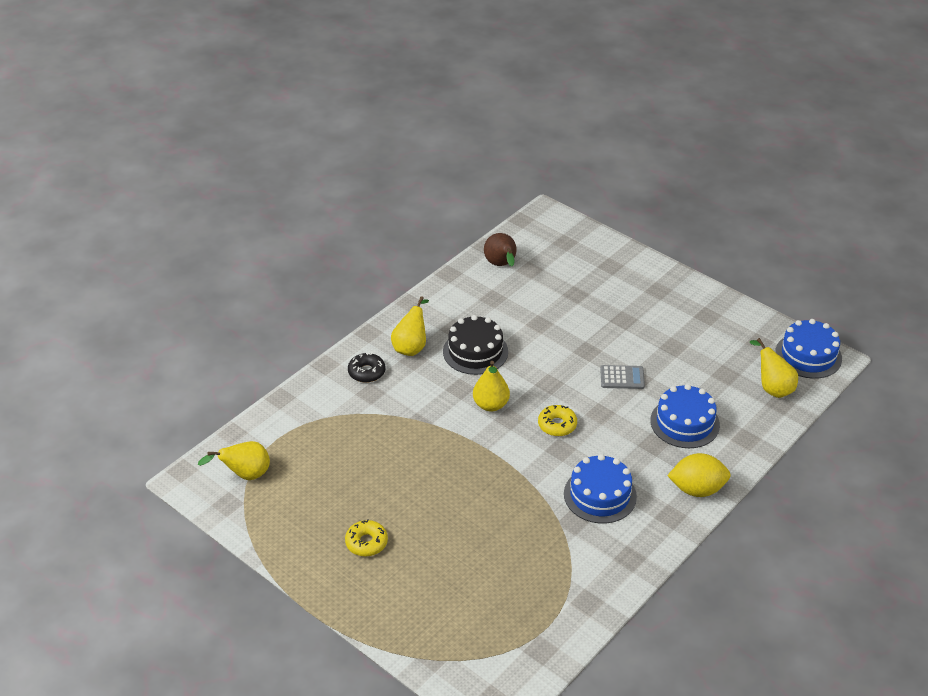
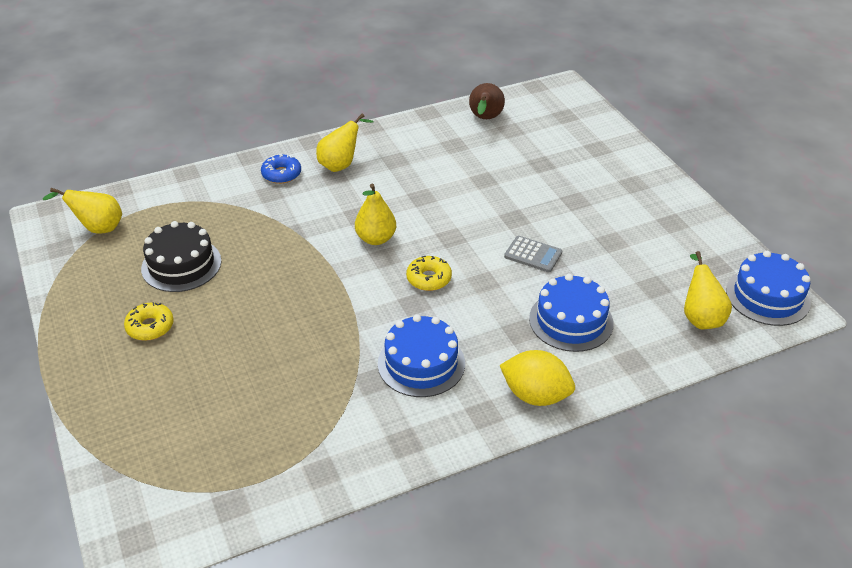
camera: 25 degrees right, 0 degrees up
black donut [348,353,385,383] -> blue donut [261,154,301,184]
black cake [443,315,508,375] -> black cake moved to [141,221,221,292]

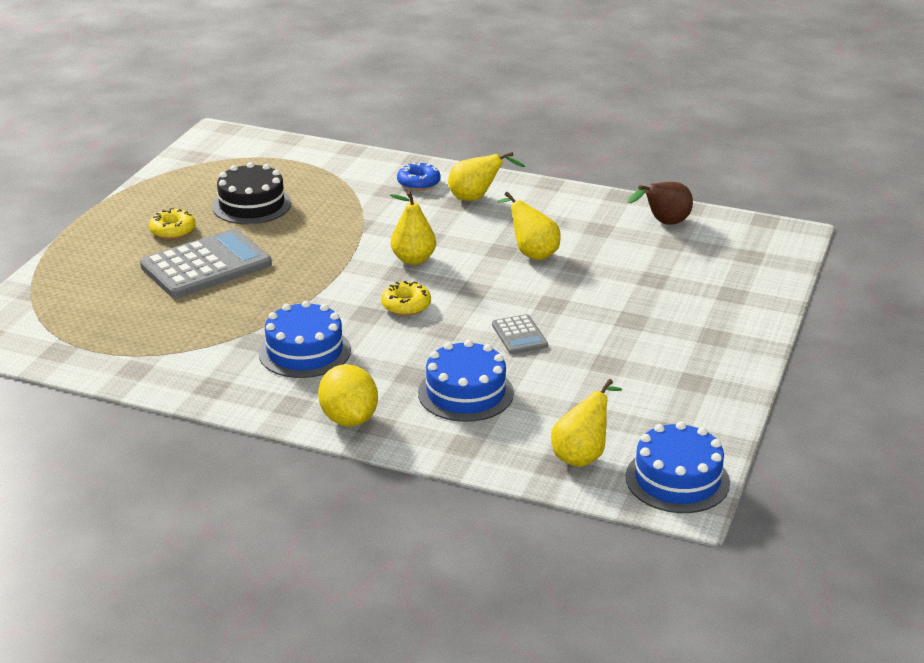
camera: 45 degrees right, 10 degrees down
yellow pear [43,188,122,234] -> yellow pear moved to [497,192,561,260]
none -> grey calculator [140,229,272,298]

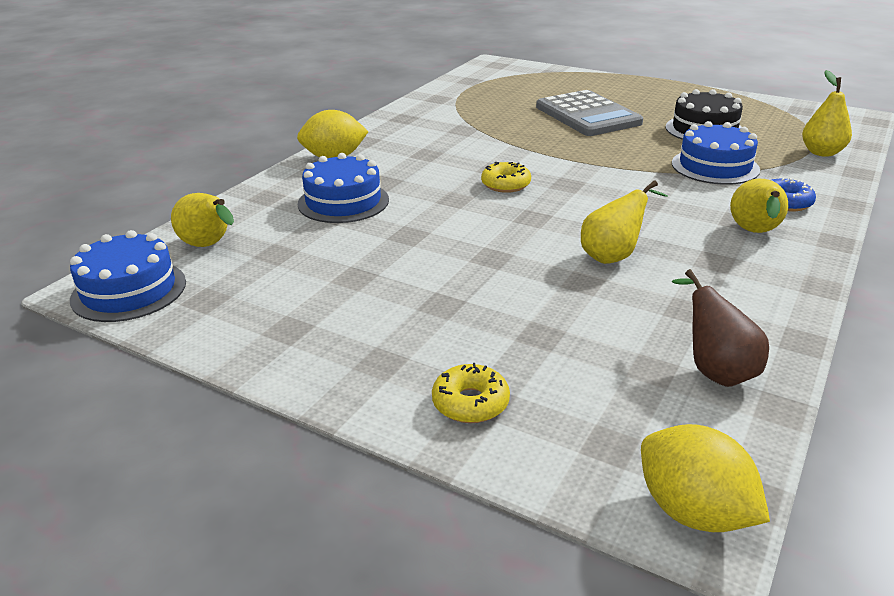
camera: 100 degrees right, 0 degrees up
yellow donut [149,208,196,239] -> yellow donut moved to [432,363,510,423]
blue cake [259,301,351,378] -> blue cake moved to [672,121,760,185]
yellow pear [390,191,436,265] -> yellow pear moved to [802,70,852,157]
grey calculator [492,314,548,354] -> none
none -> yellow lemon [641,424,770,532]

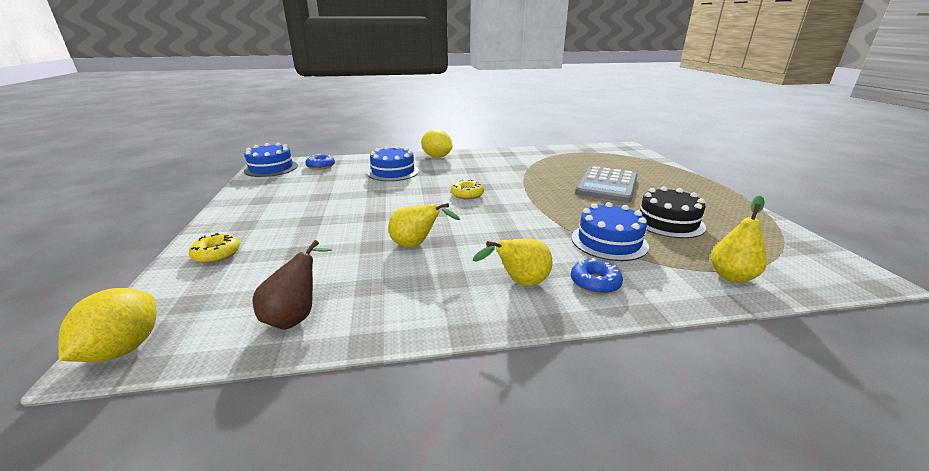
camera: 50 degrees right, 5 degrees down
yellow pear [171,193,234,247] -> blue donut [305,154,335,170]

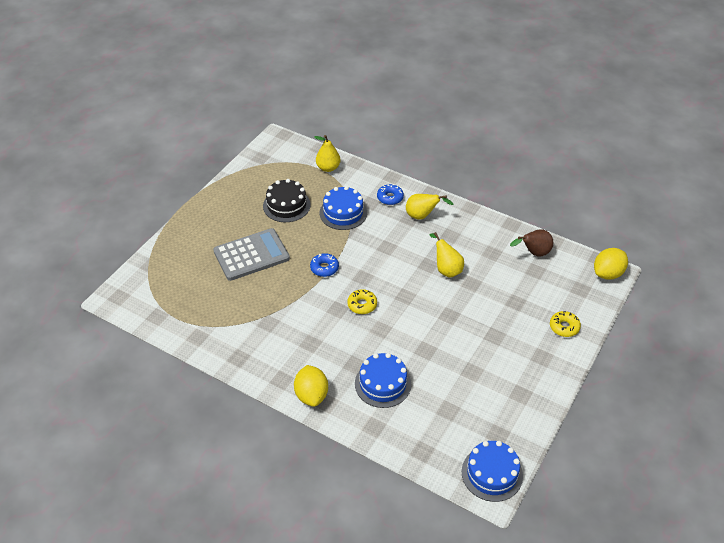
camera: 140 degrees left, 20 degrees up
blue donut [305,154,335,170] -> blue donut moved to [310,253,339,277]

